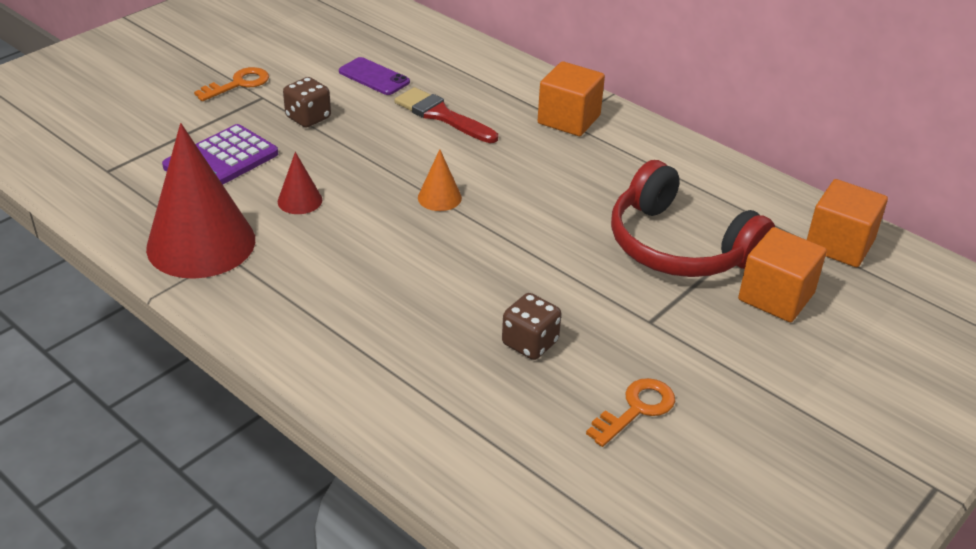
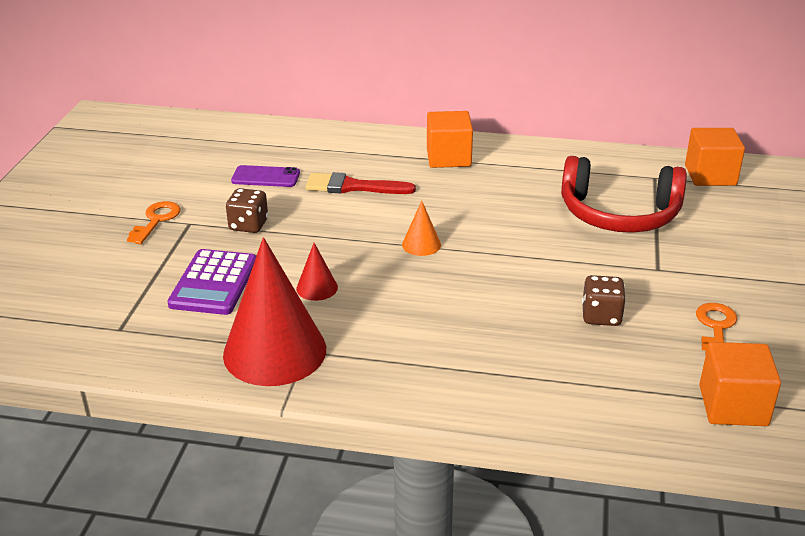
camera: 30 degrees left, 5 degrees down
orange cube [738,227,827,322] -> orange cube moved to [699,342,781,426]

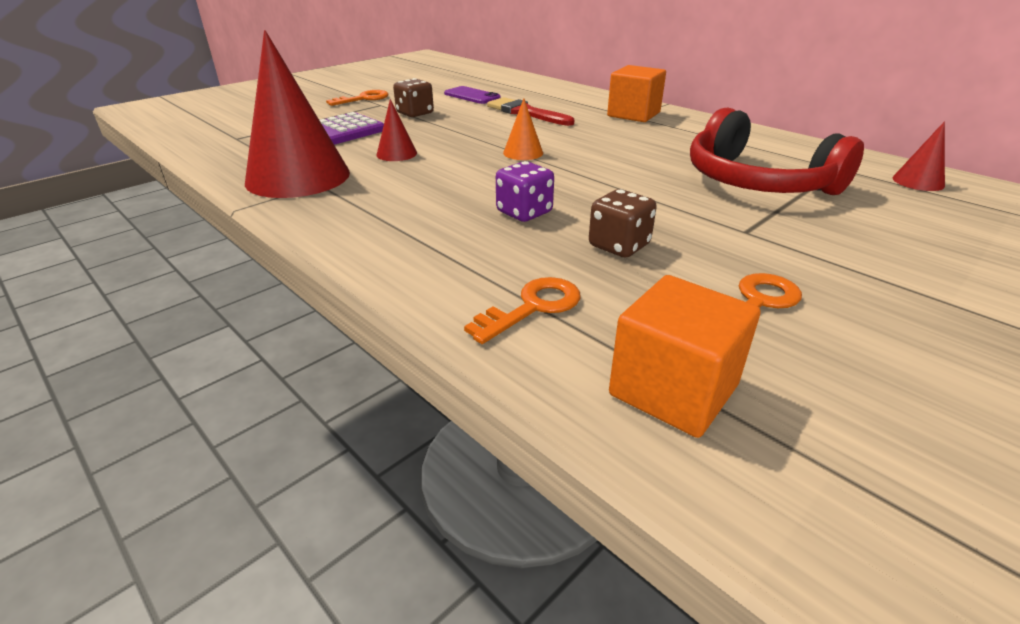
camera: 35 degrees right, 0 degrees up
orange cube [685,128,745,186] -> red cone [892,121,945,191]
none -> orange key [464,277,581,344]
none -> purple dice [496,161,554,222]

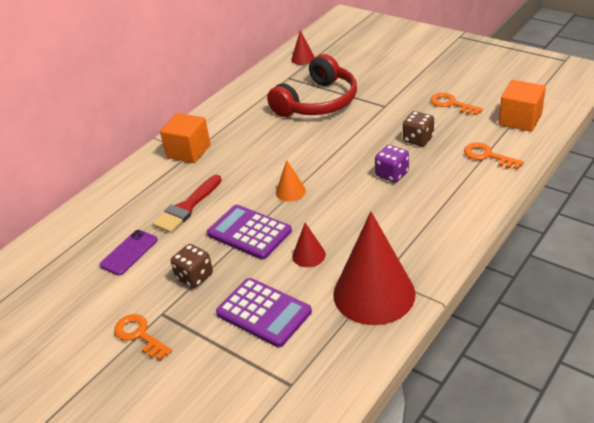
camera: 95 degrees left, 5 degrees up
none -> purple calculator [207,205,292,260]

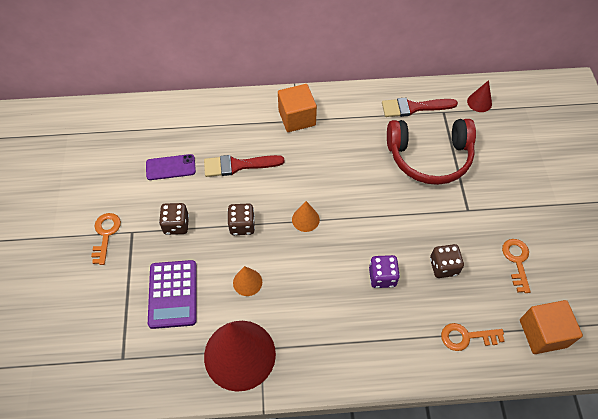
camera: 45 degrees right, 20 degrees up
purple calculator [207,205,292,260] -> brown dice [227,203,255,235]
red cone [292,223,326,267] -> orange cone [233,266,262,296]
orange key [464,143,524,169] -> orange key turned 90 degrees counterclockwise [441,323,504,351]
none -> red brush [382,98,458,117]

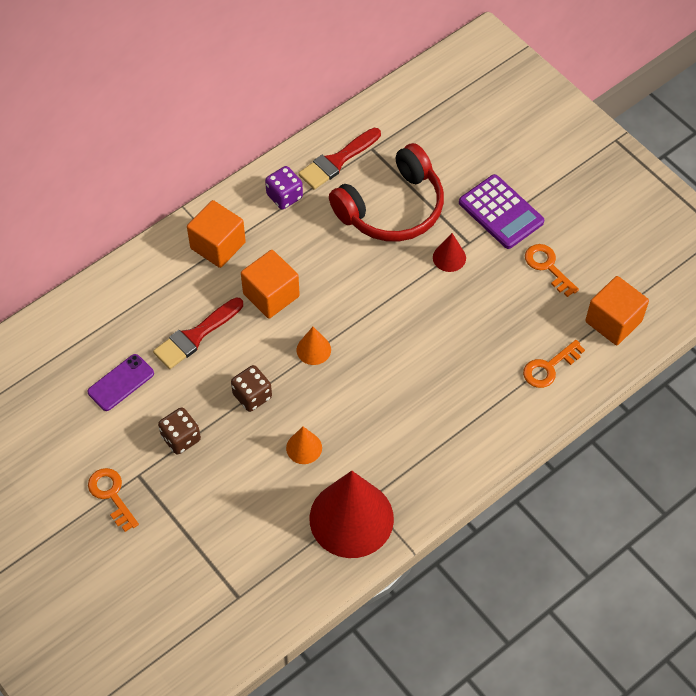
camera: 35 degrees left, 0 degrees up
purple calculator [148,260,197,329] -> purple calculator moved to [459,174,544,249]
purple dice [369,255,400,288] -> purple dice moved to [265,166,303,209]
brown dice [430,244,464,278] -> none
red cone [467,80,492,112] -> red cone moved to [433,233,466,272]
none -> orange cube [241,250,300,319]

